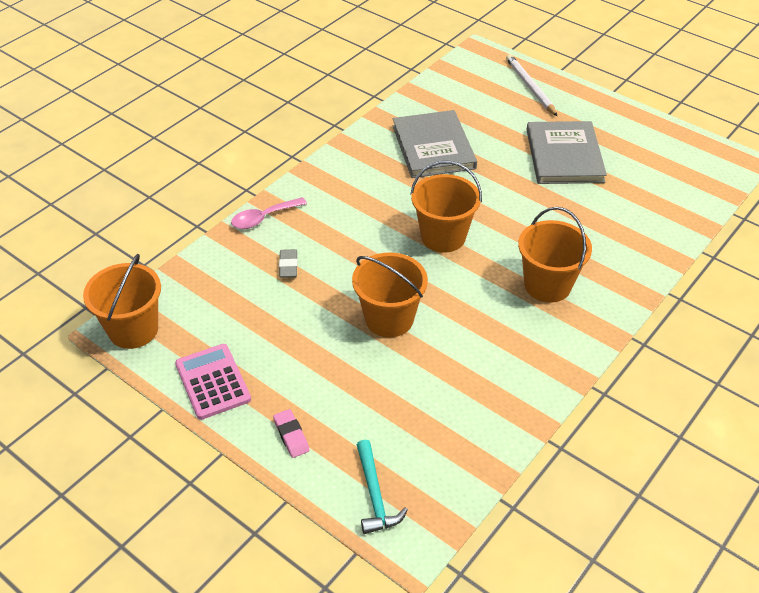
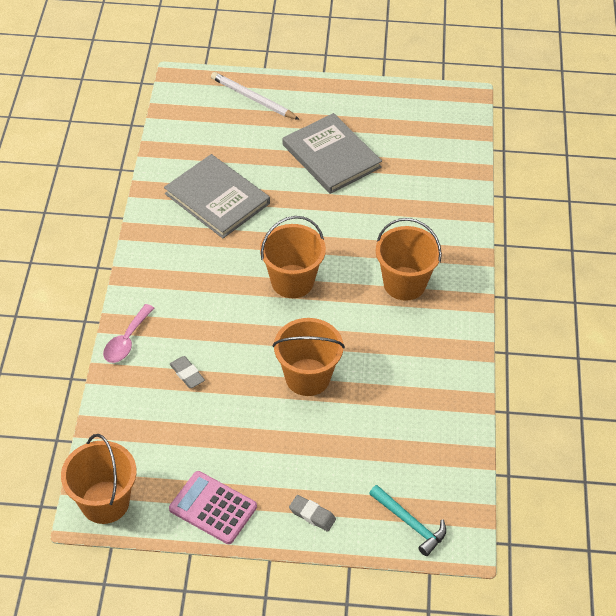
camera: 35 degrees left, 5 degrees up
pink eraser [273,409,310,458] -> grey eraser [289,495,336,532]

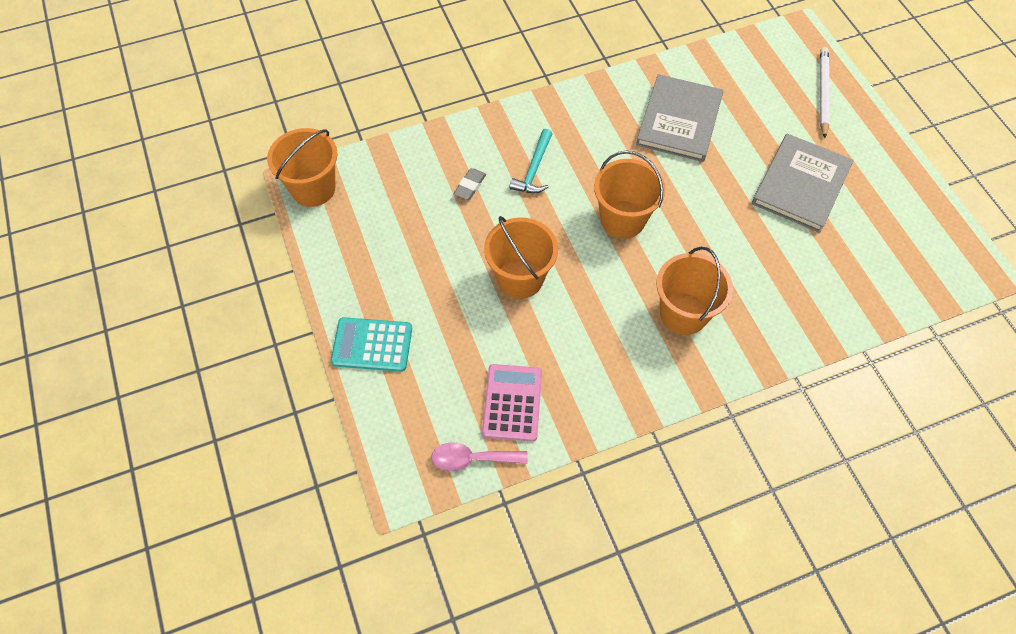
camera: 65 degrees right, 10 degrees up
pink spoon [103,304,154,363] -> pink spoon moved to [431,442,528,471]
pink calculator [169,471,257,544] -> pink calculator moved to [482,364,542,442]
grey eraser [289,495,336,532] -> turquoise calculator [331,317,412,372]
turquoise hammer [369,485,446,556] -> turquoise hammer moved to [509,129,552,193]

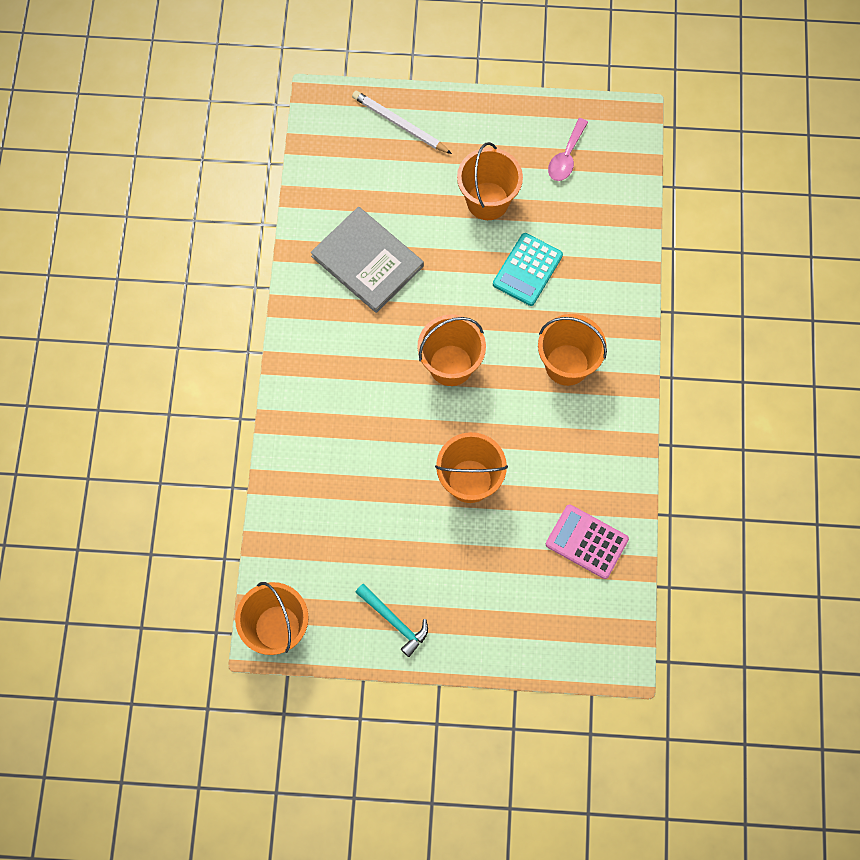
camera: 65 degrees left, 10 degrees up
turquoise calculator [331,317,412,372] -> turquoise calculator moved to [493,233,563,306]
pink spoon [431,442,528,471] -> pink spoon moved to [548,118,588,181]
grey eraser [454,168,486,200] -> none
turquoise hammer [509,129,552,193] -> turquoise hammer moved to [355,584,428,657]
grey book [752,134,854,233] -> orange bucket [457,142,523,220]

